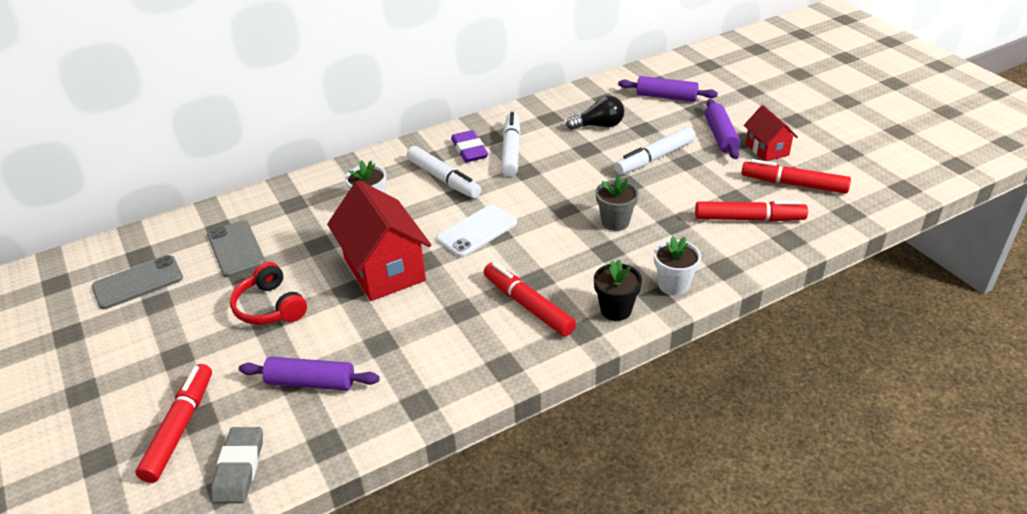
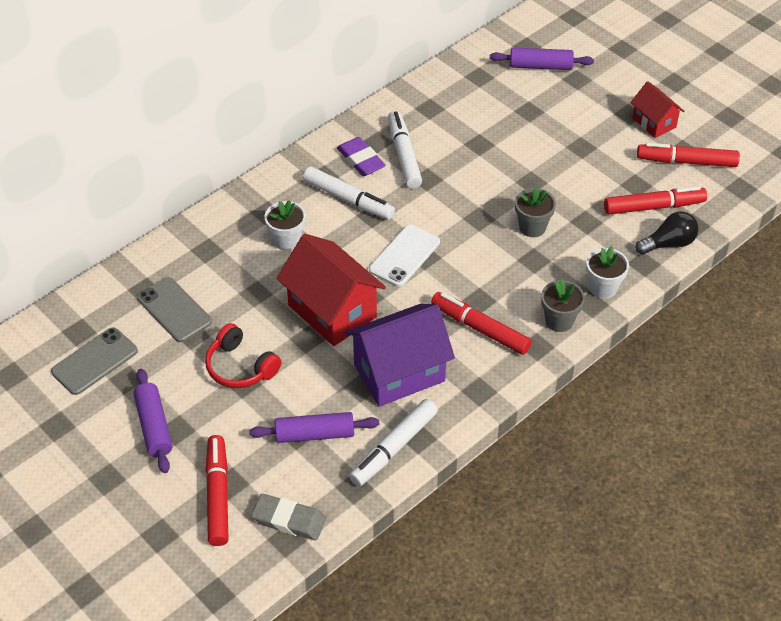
camera: 15 degrees left, 10 degrees up
grey eraser [211,427,263,503] -> grey eraser turned 60 degrees counterclockwise [251,494,326,540]
black light bulb [566,96,624,130] -> black light bulb moved to [635,211,699,255]
black flower pot [594,259,642,321] -> grey flower pot [541,279,585,332]
white marker [614,127,696,175] -> white marker moved to [349,399,438,486]
purple rolling pin [705,99,740,159] -> purple rolling pin moved to [133,369,172,473]
none -> purple house [345,304,455,407]

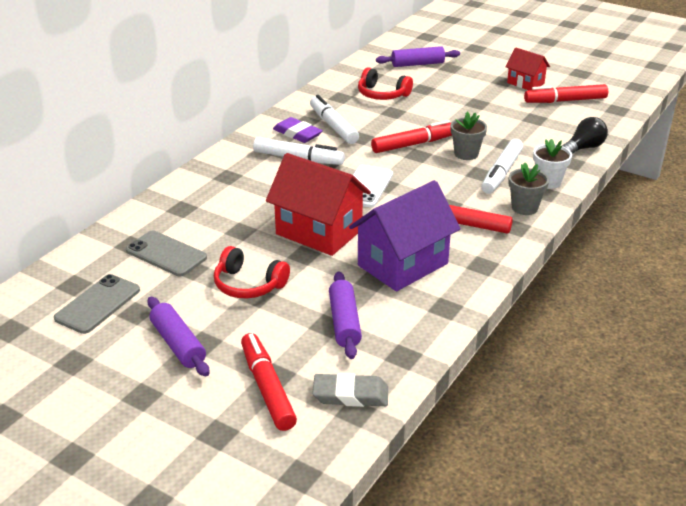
camera: 15 degrees left, 15 degrees down
purple rolling pin [249,412,379,443] -> purple rolling pin turned 75 degrees counterclockwise [329,271,362,359]
white flower pot [264,200,306,251] -> none
white marker [349,399,438,486] -> white marker moved to [481,139,523,194]
red marker [604,186,707,215] -> red marker moved to [371,120,452,153]
none -> red headphones [358,67,413,100]

